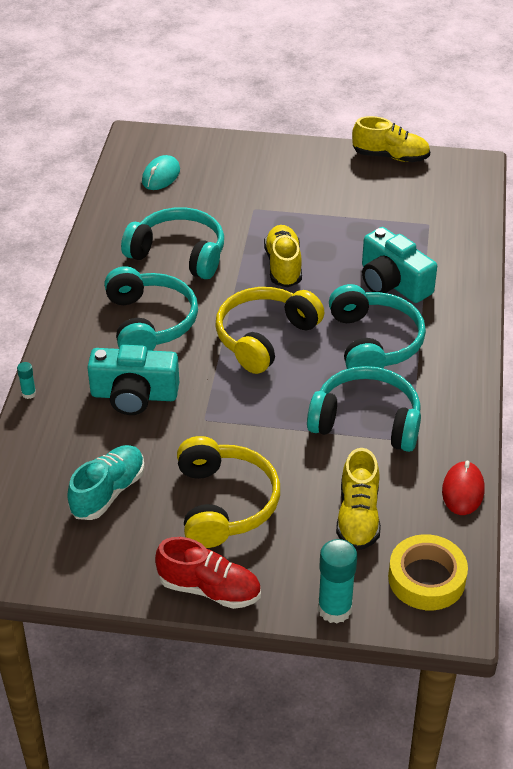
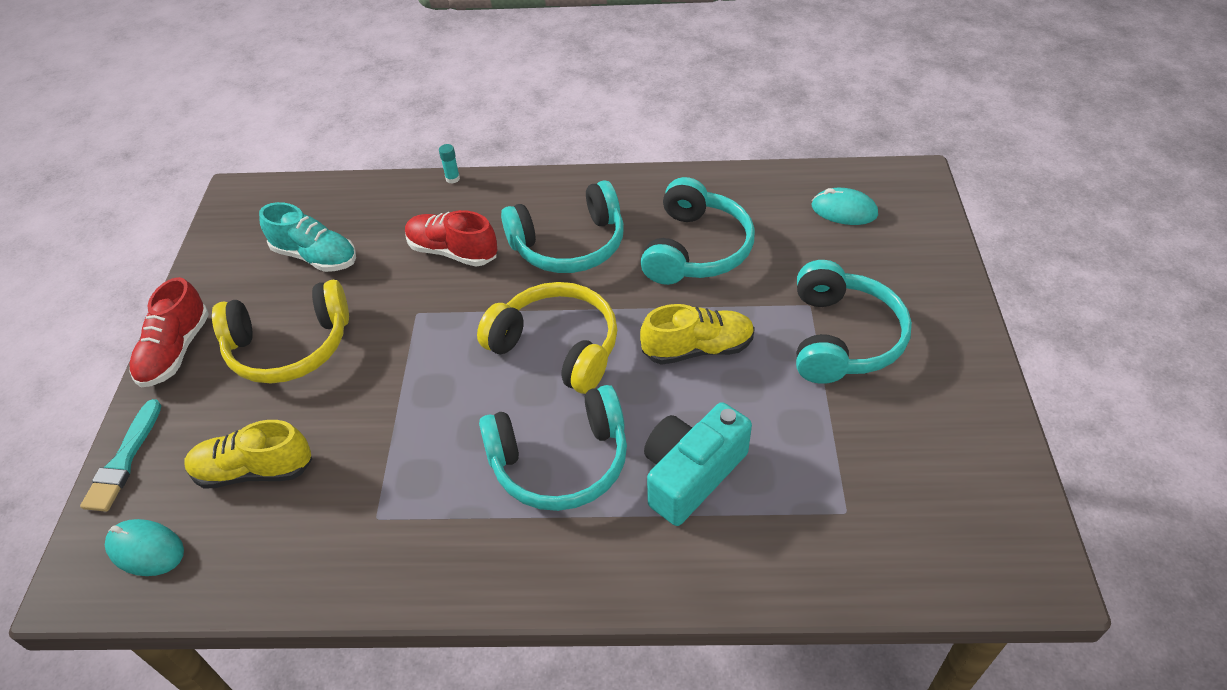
camera: 85 degrees right, 5 degrees up
turquoise camera [87,345,179,415] -> red shoe [405,210,497,266]
turquoise headphones [307,366,421,452] -> turquoise headphones moved to [796,260,912,384]
turquoise glue stick [318,539,357,623] -> turquoise brush [80,399,161,512]
yellow shoe [352,116,430,162] -> none
yellow tape [388,534,468,610] -> turquoise mouse [105,519,184,576]
red mouse [442,460,484,515] -> none

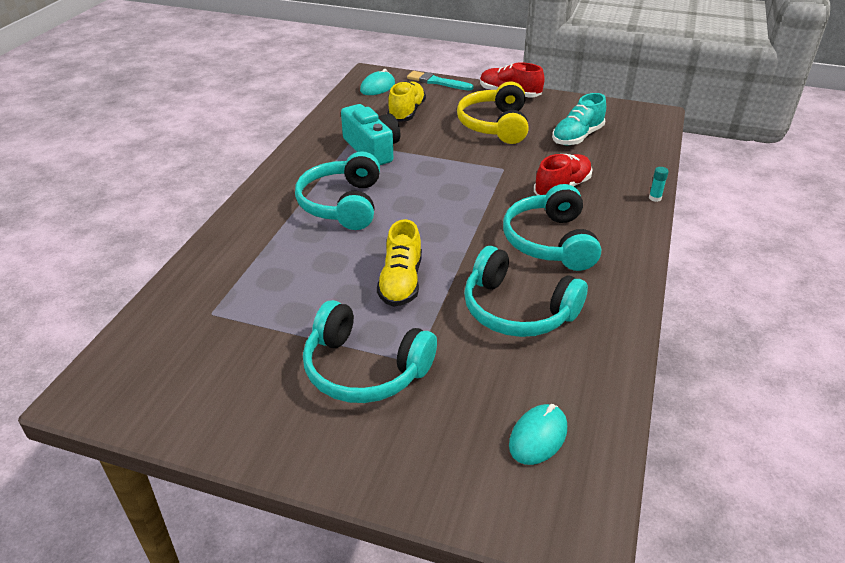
camera: 105 degrees right, 10 degrees down
yellow headphones [477,282,617,394] -> none
turquoise camera [644,402,752,526] -> turquoise camera moved to [341,104,400,165]

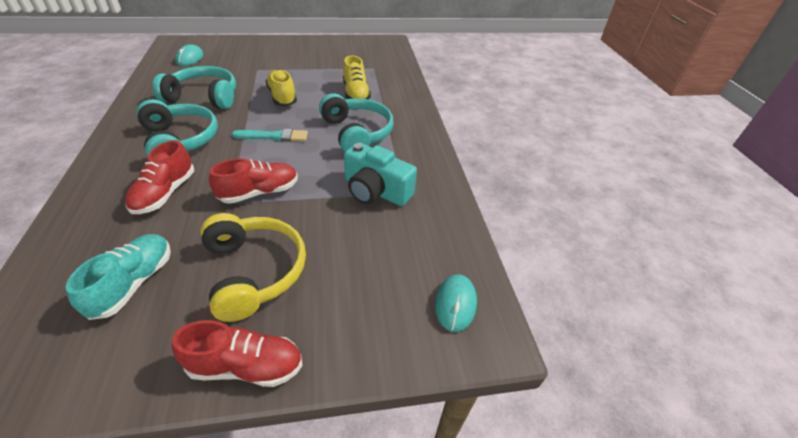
camera: 150 degrees right, 5 degrees up
turquoise headphones [303,300,437,403] -> none
yellow shoe [387,81,426,122] -> yellow shoe moved to [343,55,371,100]
turquoise brush [407,71,473,91] -> turquoise brush moved to [232,129,308,142]
turquoise glue stick [649,167,669,202] -> none
none -> red shoe [209,158,298,204]

